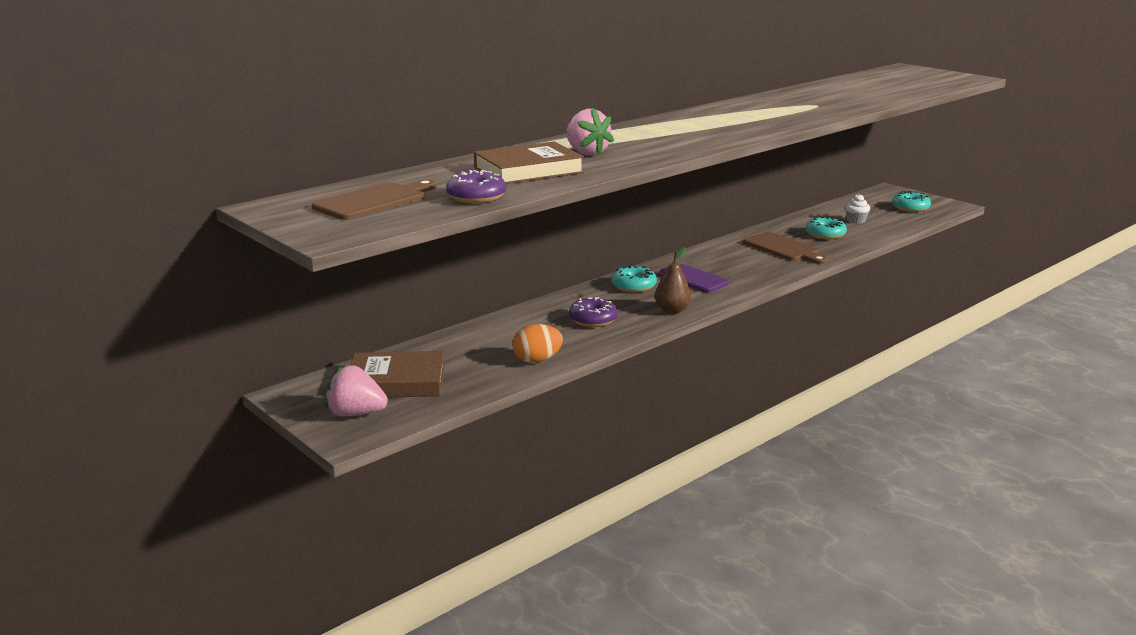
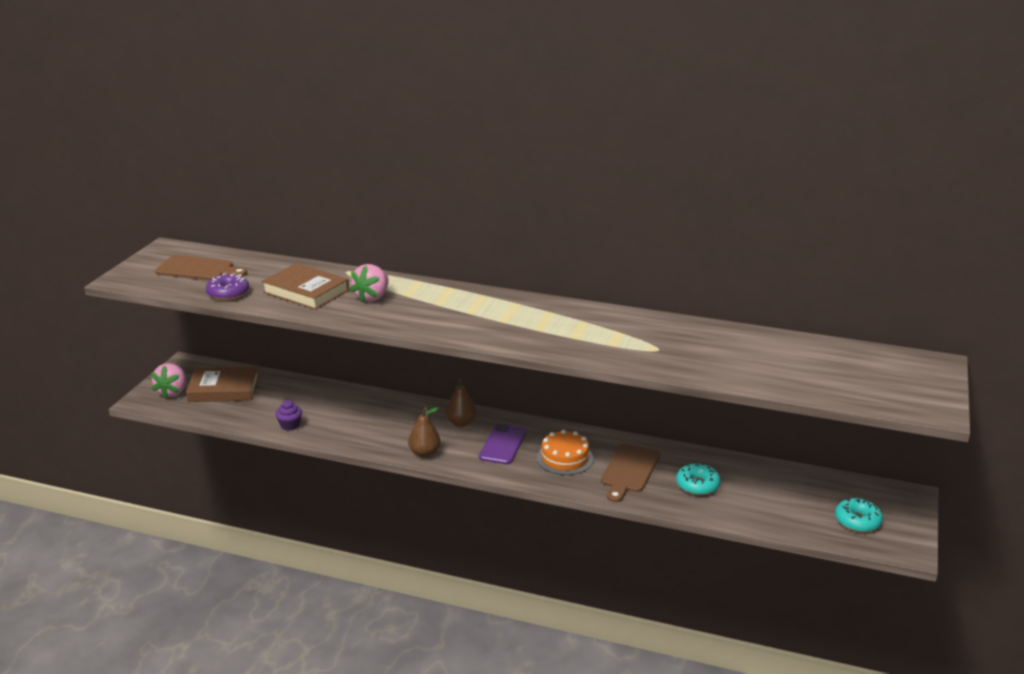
camera: 60 degrees right, 5 degrees up
pink strawberry [325,365,388,417] -> pink strawberry turned 150 degrees counterclockwise [151,363,186,399]
brown book [350,351,445,397] -> brown book turned 60 degrees counterclockwise [186,367,259,402]
orange egg [512,324,563,363] -> purple cupcake [275,400,302,430]
purple donut [569,297,618,327] -> none
turquoise donut [611,265,657,292] -> brown pear [446,379,476,427]
white cupcake [845,194,870,224] -> none
none -> orange cake [537,430,594,475]

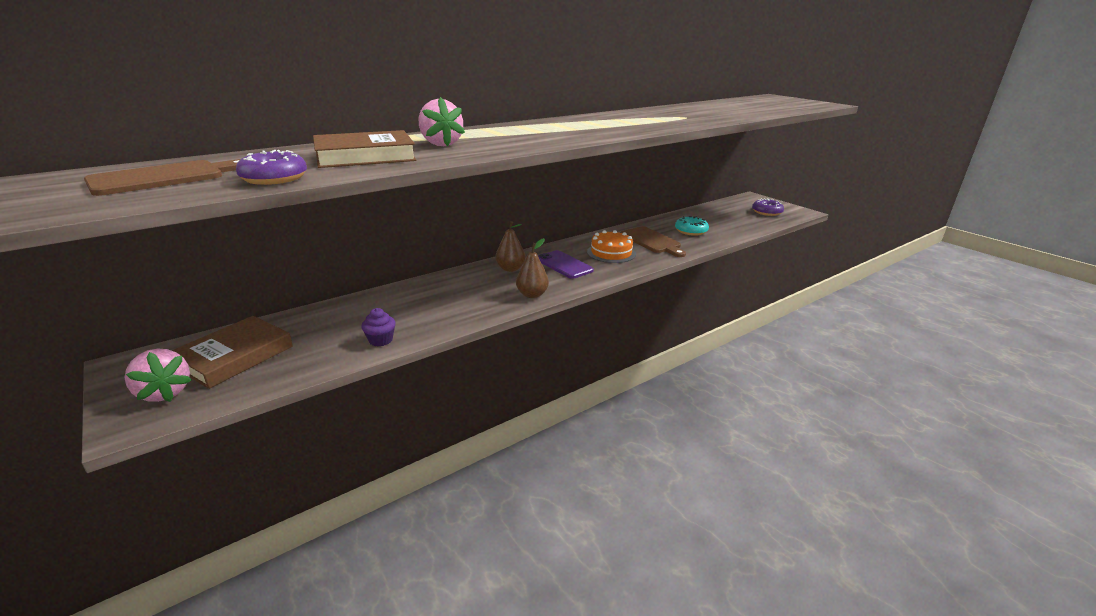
camera: 55 degrees left, 0 degrees up
turquoise donut [835,497,883,532] -> purple donut [752,199,784,216]

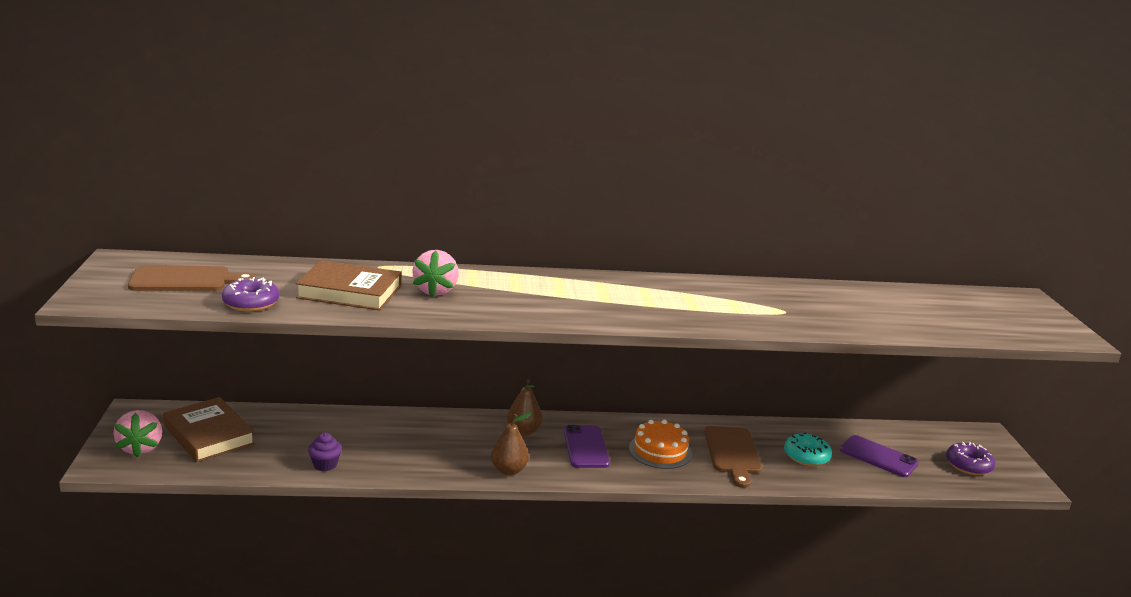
camera: 30 degrees right, 5 degrees down
brown book [172,316,293,389] -> brown book turned 75 degrees clockwise [163,397,255,462]
none -> purple phone [840,435,919,477]

